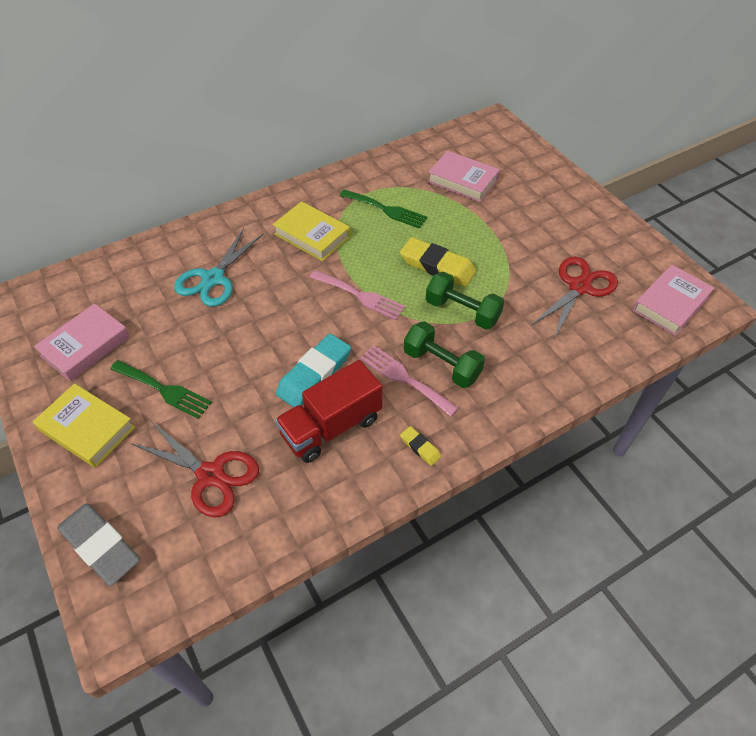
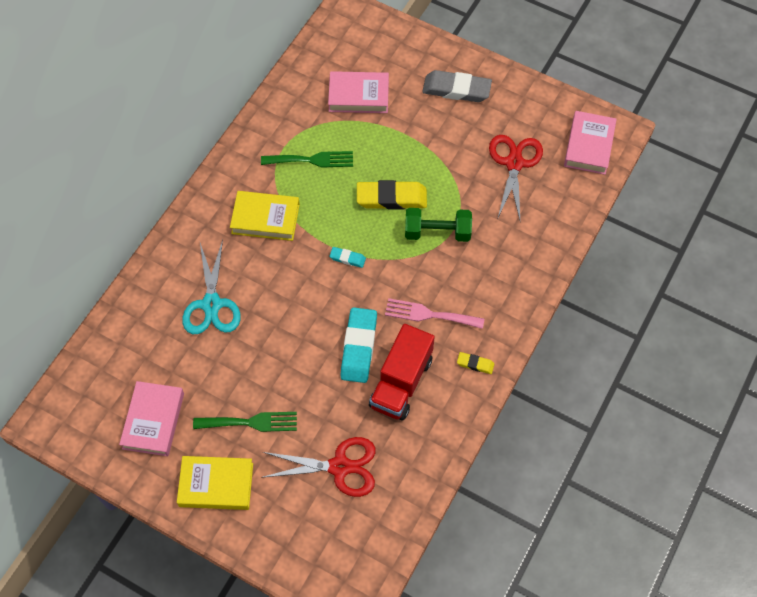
camera: 30 degrees left, 10 degrees up
grey eraser [57,503,140,586] -> grey eraser moved to [422,70,492,102]
pink fork [310,270,406,320] -> turquoise eraser [329,247,366,268]
green dumbbell [404,321,485,388] -> none

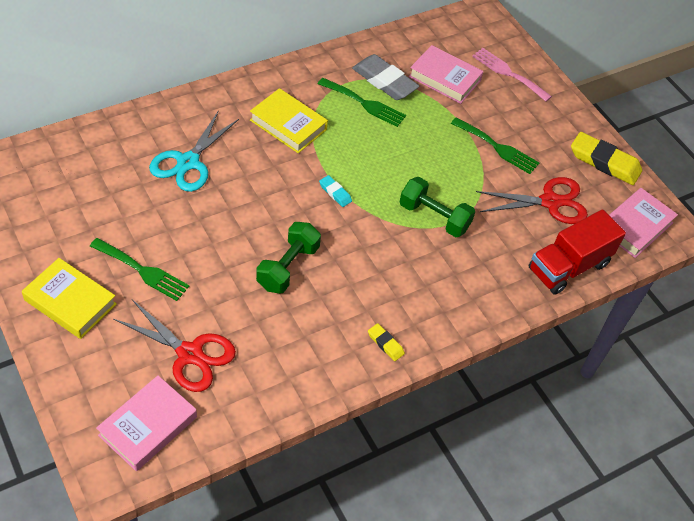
camera: 25 degrees right, 10 degrees down
pink book [119,381,184,456] -> pink book moved to [96,375,197,471]
turquoise eraser [340,307,377,383] -> green dumbbell [256,222,321,294]
yellow eraser [357,180,427,210] -> yellow eraser moved to [571,132,642,185]
red truck [369,324,435,420] -> red truck moved to [529,209,626,295]
pink fork [385,298,484,329] -> pink fork moved to [472,48,552,101]
grey eraser [422,70,492,102] -> grey eraser moved to [352,54,419,100]
red scissors [489,135,543,220] -> red scissors turned 45 degrees clockwise [476,177,588,224]
none -> green fork [451,117,539,174]

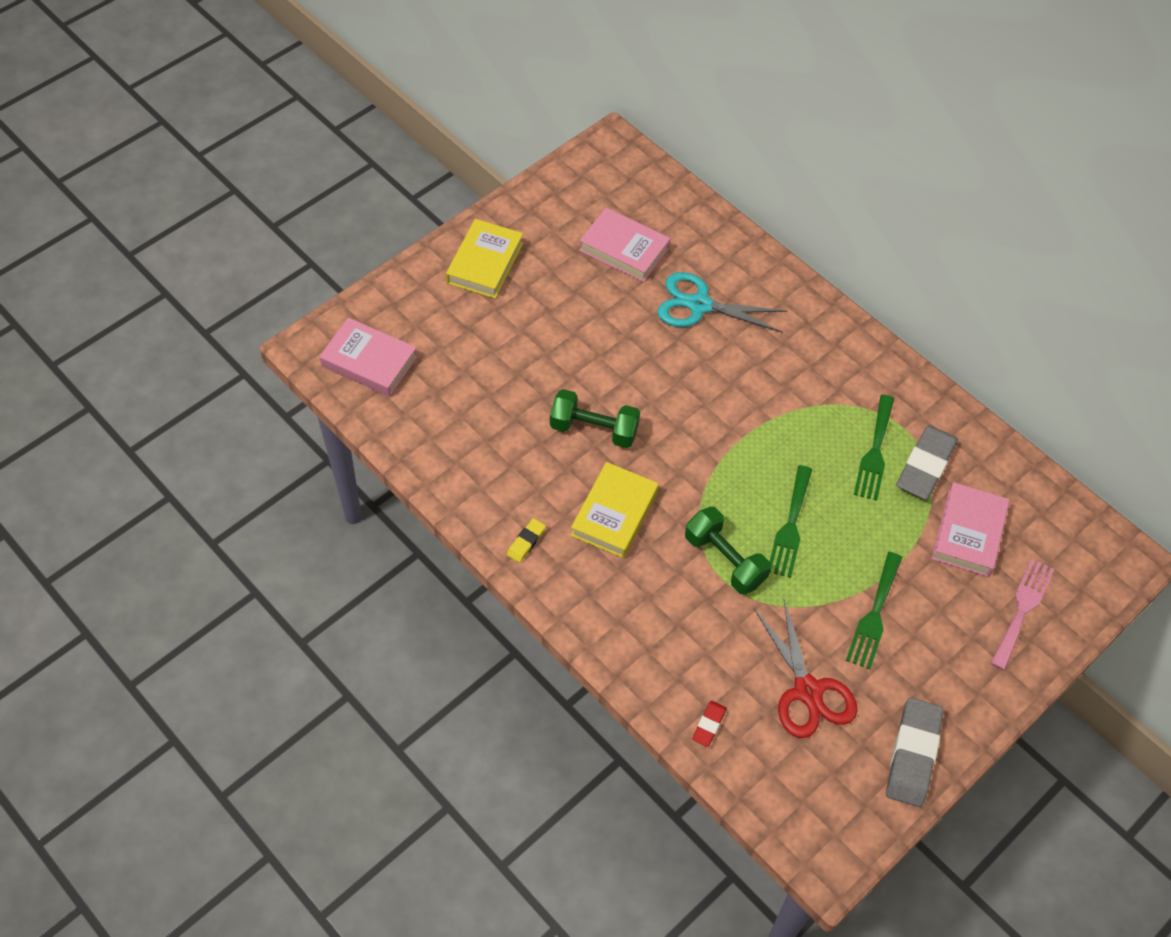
camera: 80 degrees right, 5 degrees up
green fork [90,238,190,301] -> green fork moved to [770,465,812,578]
red scissors [113,300,236,392] -> none
yellow book [250,88,328,153] -> yellow book moved to [571,462,659,558]
turquoise eraser [319,175,352,207] -> none
green dumbbell [400,177,475,237] -> green dumbbell turned 60 degrees counterclockwise [685,507,771,595]
red truck [529,209,626,295] -> red eraser [692,701,727,747]
yellow eraser [571,132,642,185] -> grey eraser [886,698,944,807]
pink book [609,188,678,258] -> pink book moved to [579,207,670,282]

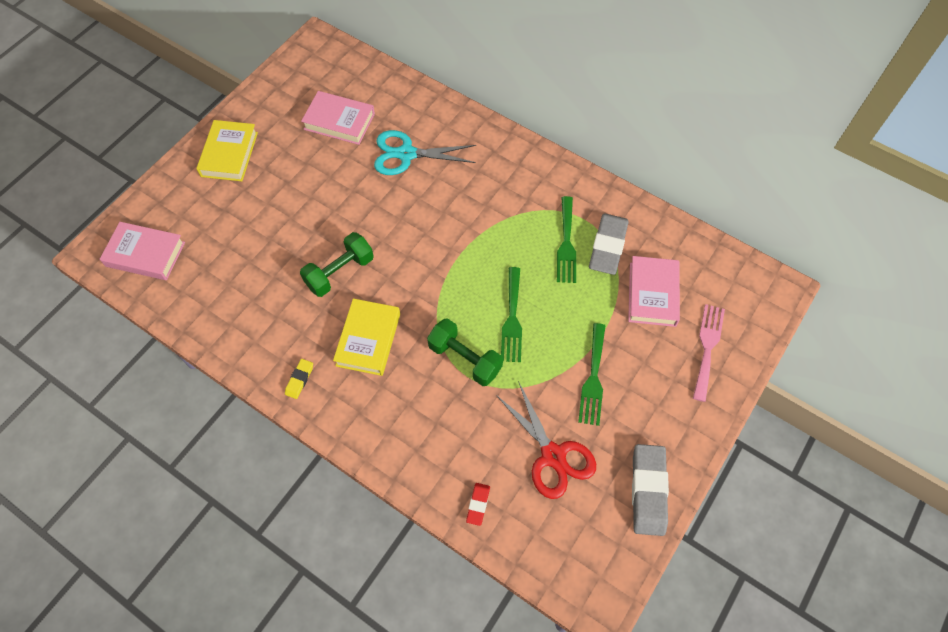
camera: 10 degrees left, 5 degrees up
green dumbbell [550,389,640,448] -> green dumbbell turned 45 degrees counterclockwise [300,232,374,297]

